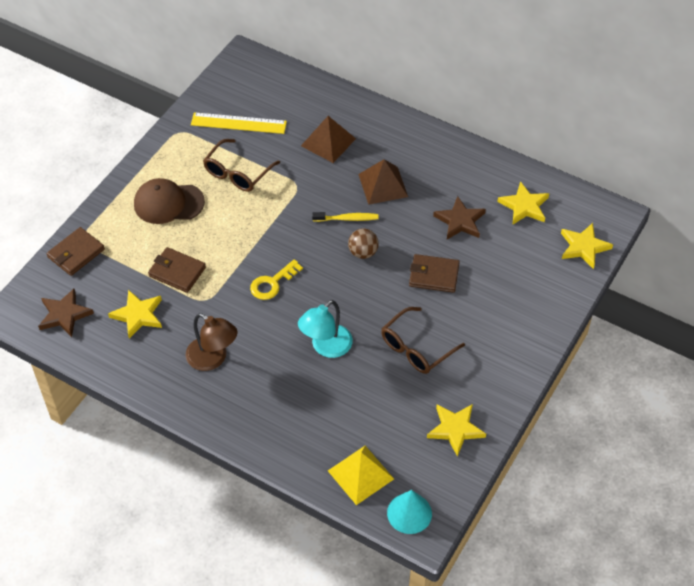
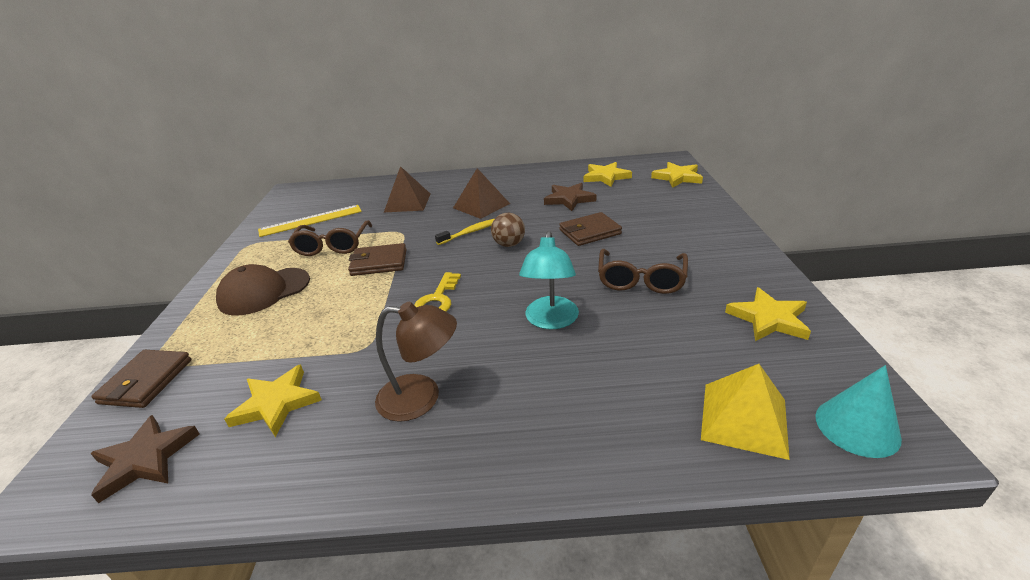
camera: 30 degrees left, 20 degrees down
brown wallet [148,247,206,293] -> brown wallet moved to [348,243,407,276]

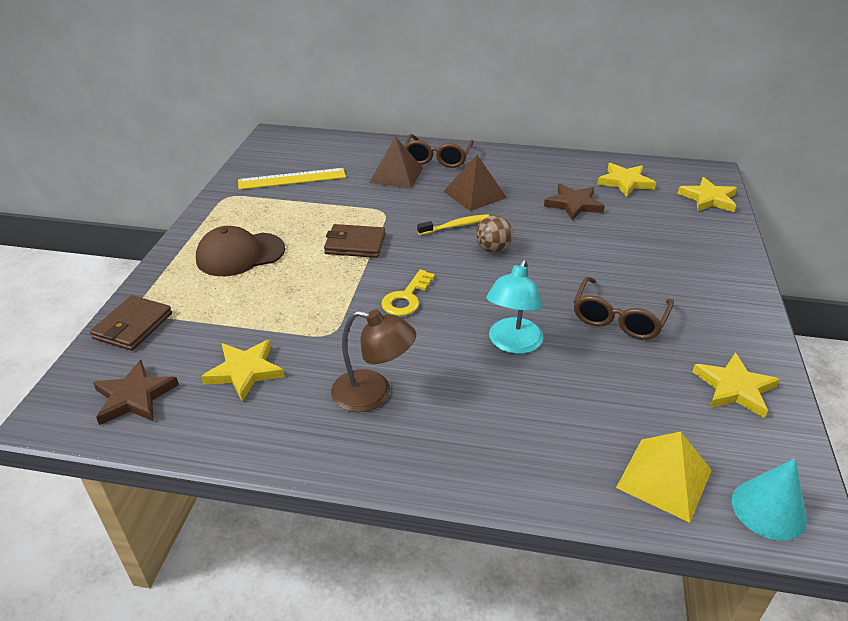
camera: 10 degrees right, 5 degrees up
brown glasses [288,220,372,256] -> brown glasses moved to [404,134,474,168]
brown wallet [559,212,622,246] -> none

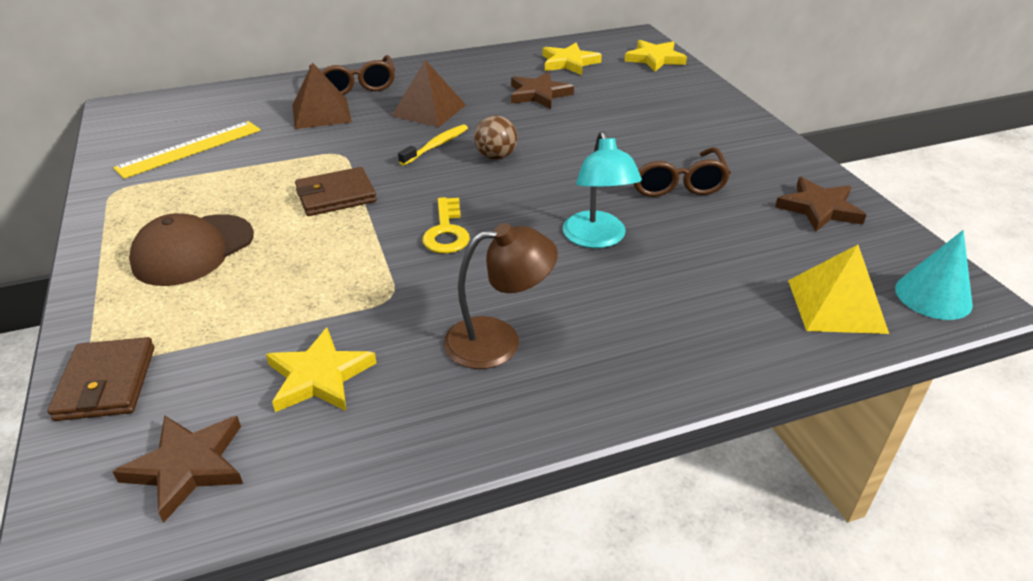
camera: 30 degrees left, 0 degrees up
yellow star [692,353,780,418] -> brown star [775,177,866,232]

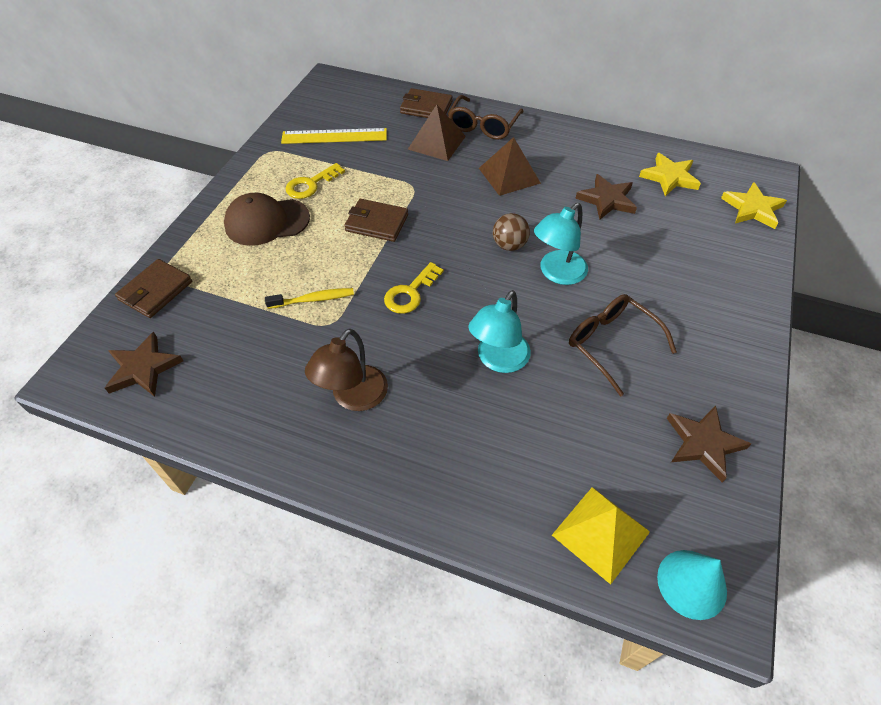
camera: 40 degrees right, 15 degrees up
yellow star [266,328,377,412] -> none
yellow toothbrush [398,124,468,166] -> yellow toothbrush moved to [265,288,354,309]
brown lamp [444,223,558,369] -> brown lamp turned 90 degrees clockwise [305,329,388,411]
brown glasses [623,147,731,197] -> brown glasses turned 105 degrees clockwise [569,294,677,397]
none -> yellow key [286,163,345,199]
none -> brown wallet [400,88,452,118]
none -> turquoise lamp [534,203,588,285]

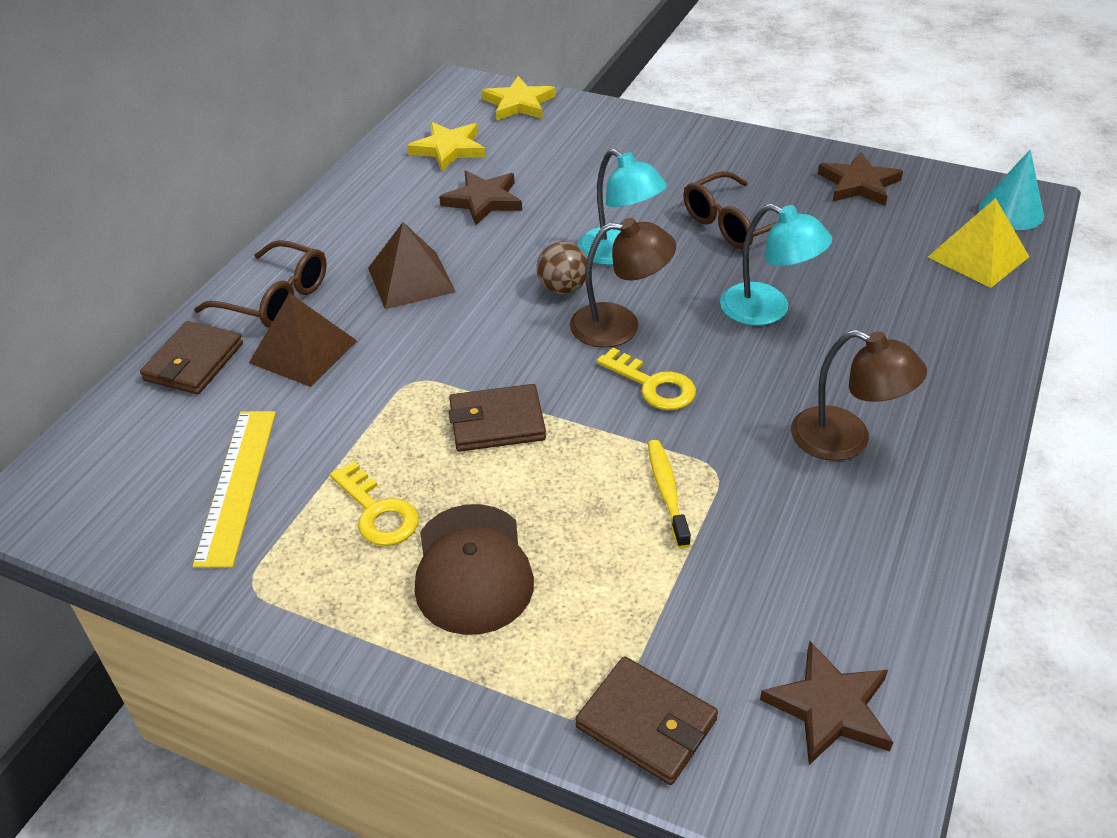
camera: 85 degrees left, 10 degrees down
brown wallet [344,199,408,242] -> brown wallet turned 60 degrees clockwise [449,384,546,452]
none -> brown lamp [570,218,676,348]

